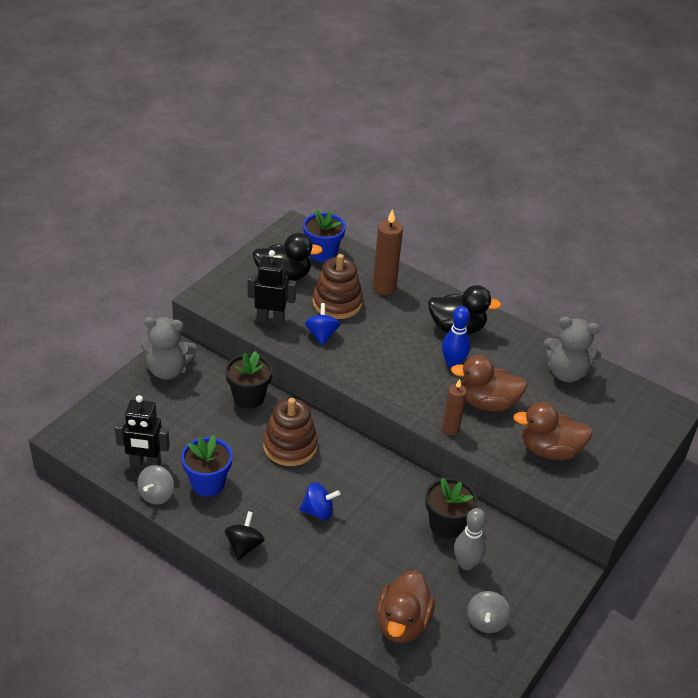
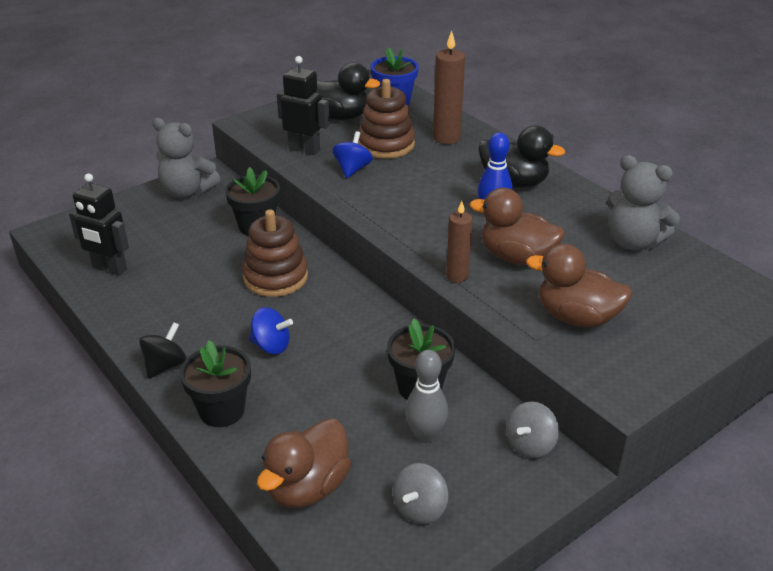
camera: 20 degrees right, 5 degrees down
grey spinning top [137,465,174,505] -> grey spinning top moved to [506,402,559,458]
blue flower pot [181,435,233,497] -> none
none -> black flower pot [180,340,251,427]

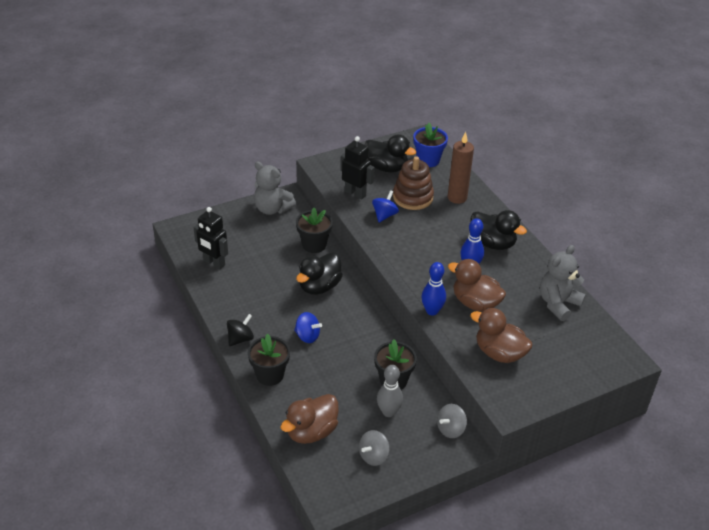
camera: 10 degrees right, 5 degrees up
brown stacking toy [242,210,308,297] -> black duck [296,252,343,295]
brown candle [446,201,472,283] -> blue bowling pin [421,262,446,316]
grey teddy bear [607,155,680,250] -> grey teddy bear turned 90 degrees clockwise [540,245,586,321]

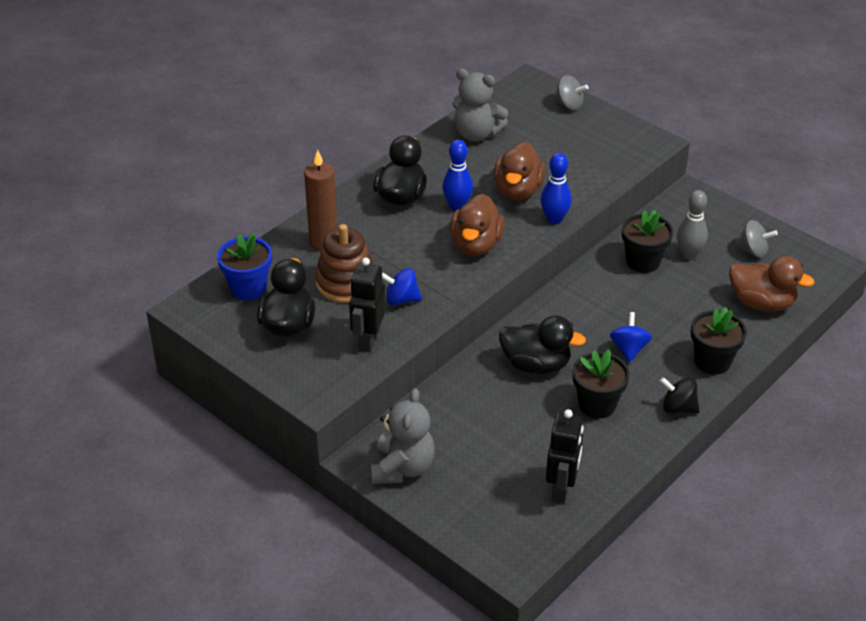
camera: 110 degrees left, 0 degrees up
black flower pot [296,208,333,253] -> black flower pot moved to [573,349,630,419]
grey spinning top [437,404,467,438] -> grey spinning top moved to [553,75,588,110]
brown duck [470,308,533,363] -> brown duck moved to [450,194,504,256]

